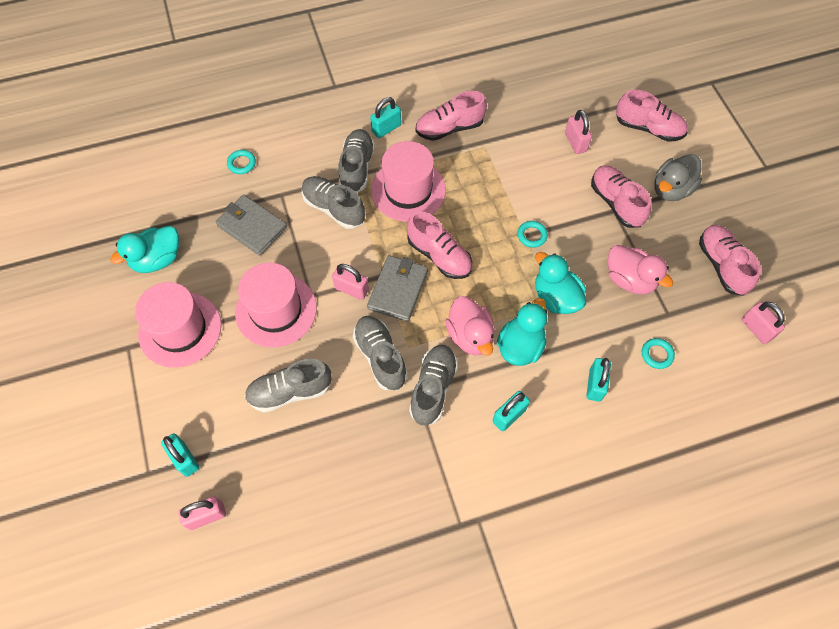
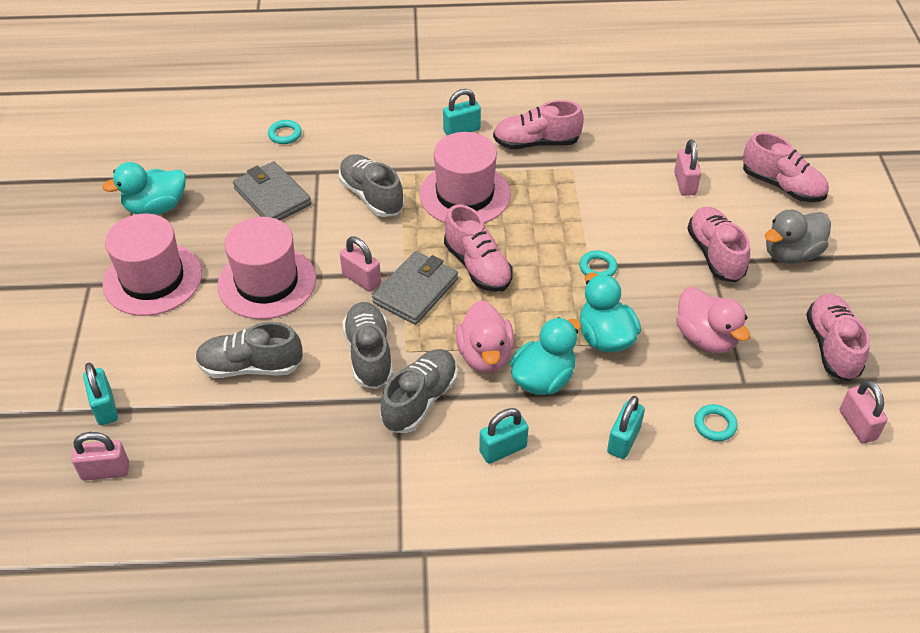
camera: 15 degrees right, 15 degrees down
grey shoe [338,129,375,193] -> none

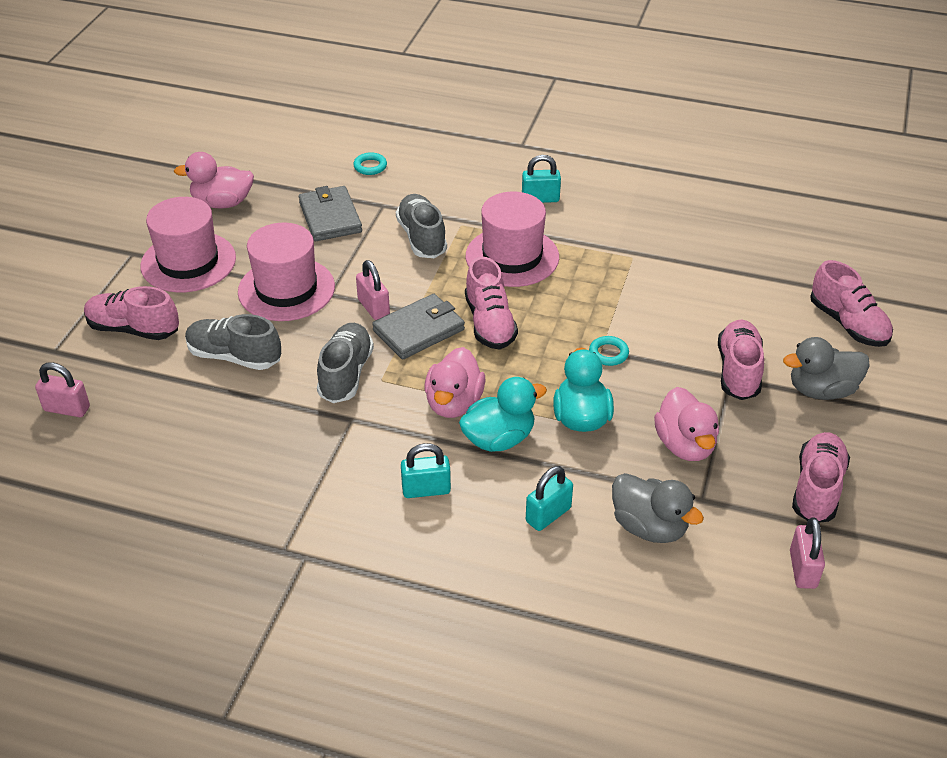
camera: 20 degrees right, 5 degrees down
turquoise padlock [83,363,118,425] -> none
turquoise duck [102,162,186,215] -> pink duck [174,152,254,208]
grey shoe [380,349,457,433] -> none
pink shoe [493,100,584,149] -> pink shoe moved to [84,286,179,340]
pink padlock [674,140,701,196] -> none
turquoise ring [694,404,738,441] -> grey duck [612,473,704,543]

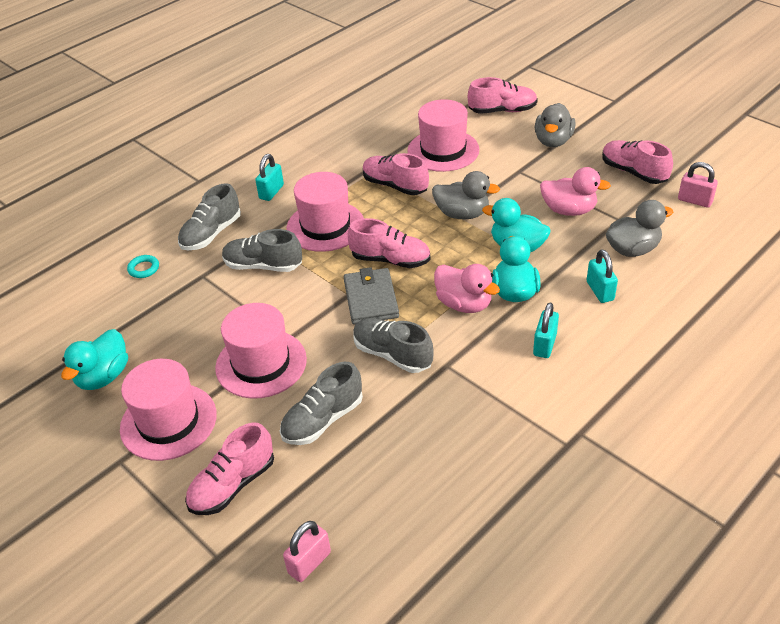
camera: 60 degrees left, 0 degrees up
pink duck [174,152,254,208] -> turquoise duck [61,329,128,390]
grey wallet [299,186,362,241] -> none
pink padlock [356,260,390,320] -> none
turquoise ring [589,336,629,366] -> grey duck [432,171,500,219]
pink shoe [718,320,764,400] -> pink shoe moved to [363,153,429,195]
none -> grey shoe [178,183,241,250]
none -> pink hat [407,99,479,172]

